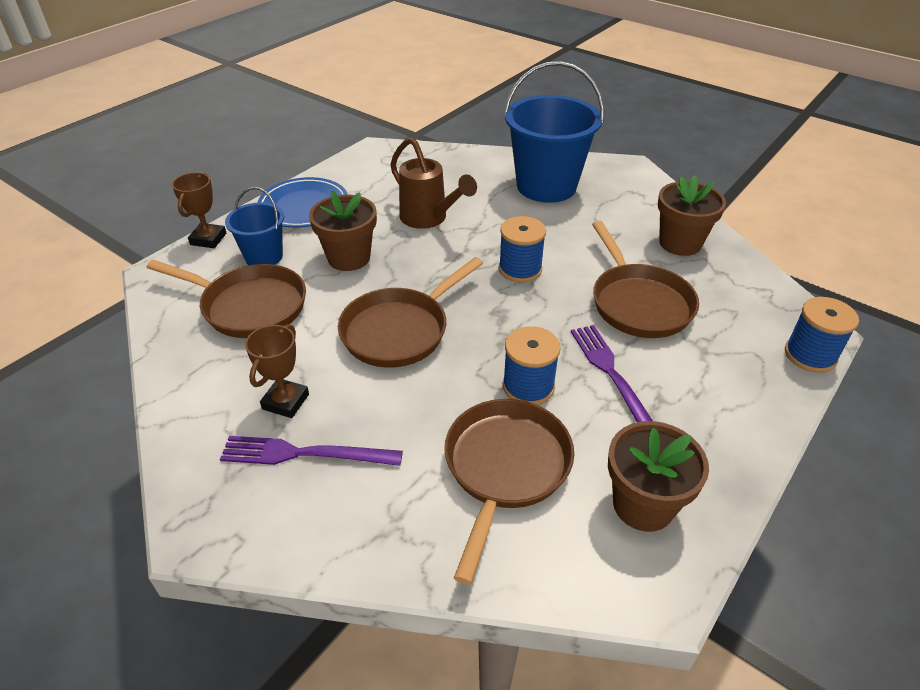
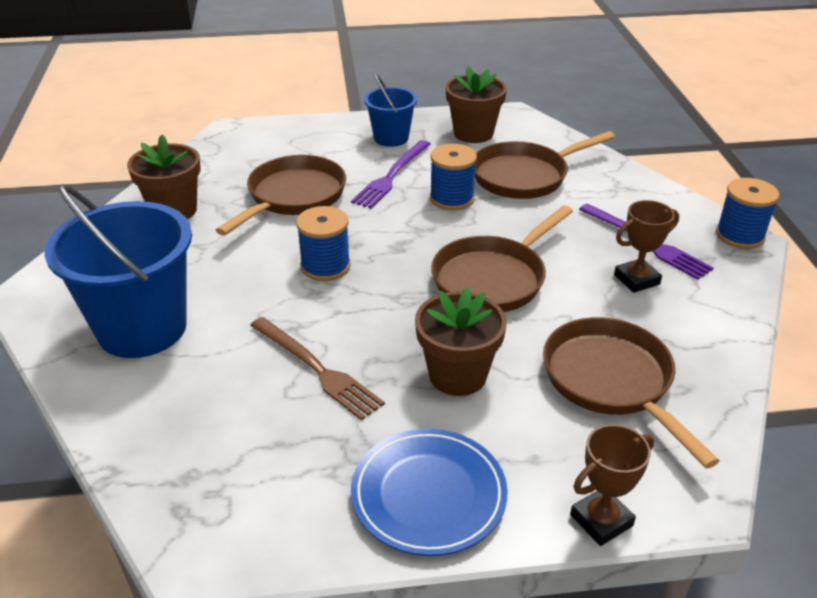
camera: 135 degrees left, 5 degrees down
blue bucket [225,187,284,265] -> blue bucket moved to [364,74,418,147]
brown pan [338,257,483,368] -> brown pan turned 135 degrees clockwise [431,205,573,312]
brown watering can [390,137,477,229] -> brown fork [250,317,385,420]
blue spool [785,297,859,373] -> blue spool moved to [716,178,779,249]

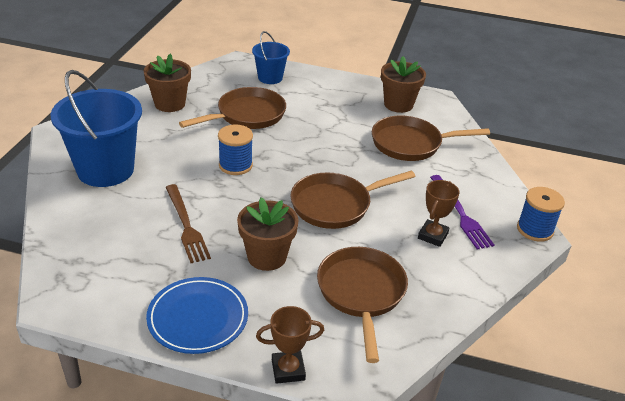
camera: 20 degrees right, 0 degrees up
purple fork [351,140,430,209] -> none
blue bucket [364,74,418,147] -> blue bucket moved to [252,31,290,84]
blue spool [430,144,477,210] -> none
brown trophy [614,200,679,293] -> brown trophy turned 60 degrees counterclockwise [418,180,460,247]

